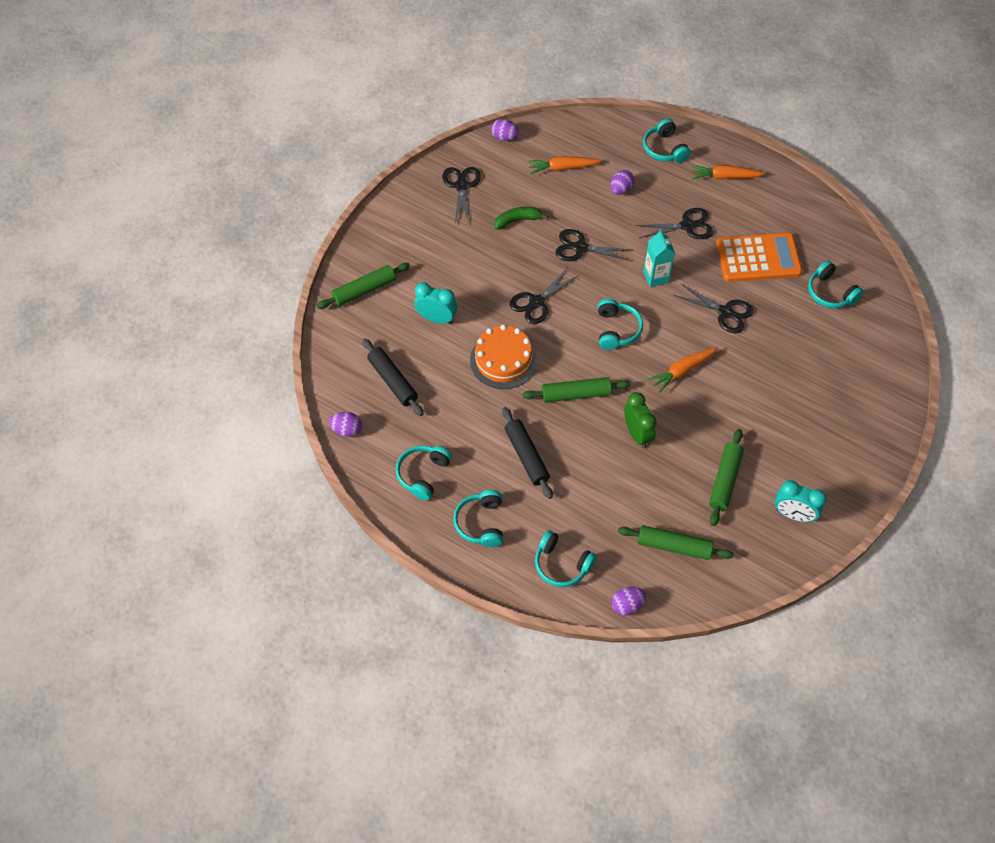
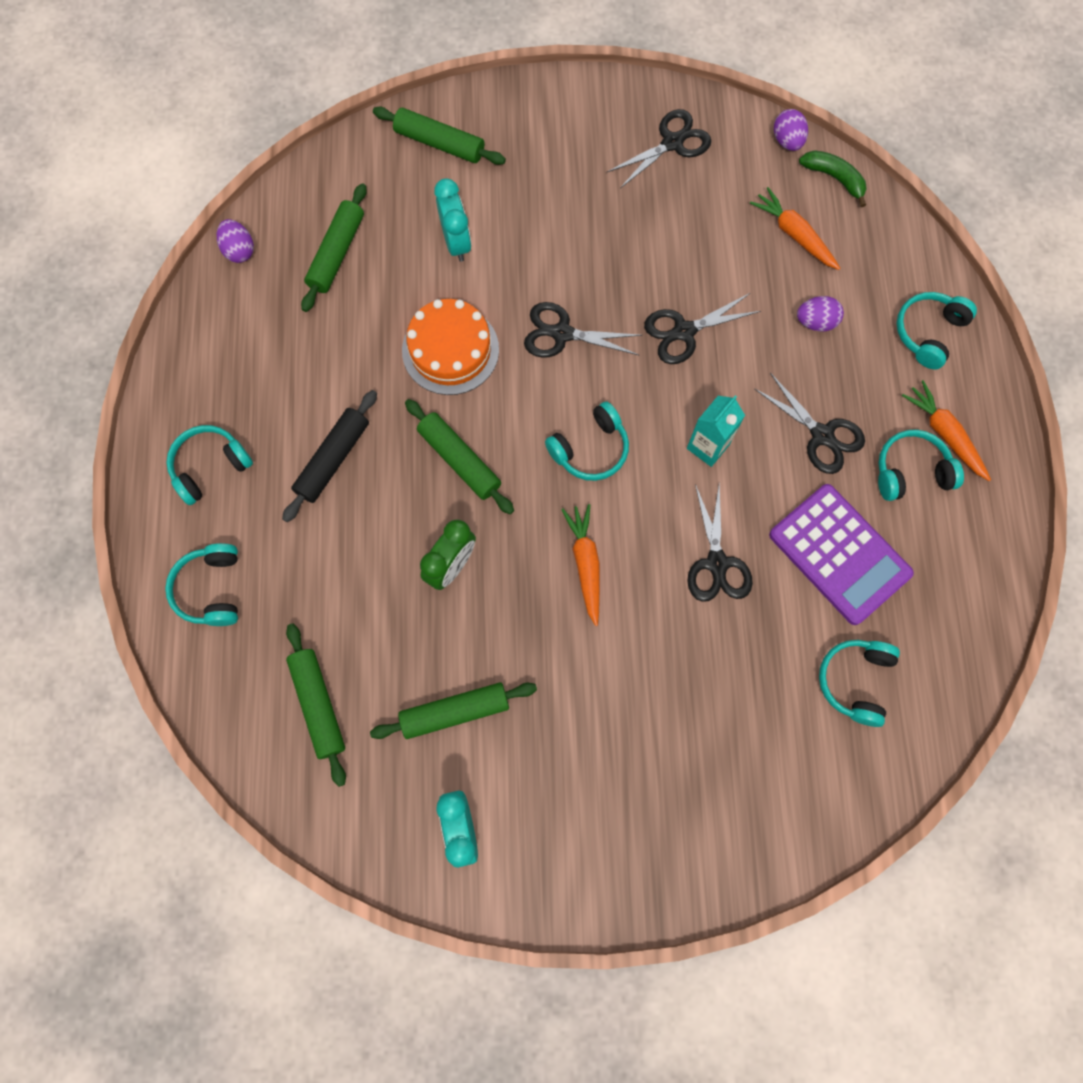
camera: 55 degrees right, 15 degrees up
black rolling pin [362,338,423,416] -> green rolling pin [301,183,367,312]
turquoise headphones [396,446,452,501] -> turquoise headphones moved to [878,430,964,501]
green banana [495,207,548,230] -> green banana moved to [799,150,867,207]
black scissors [555,229,634,261] -> black scissors turned 90 degrees counterclockwise [644,293,761,364]
purple egg [612,587,646,616] -> none
orange carrot [648,347,718,392] -> orange carrot turned 60 degrees clockwise [561,504,600,626]
orange calculator [716,233,802,282] -> purple calculator [769,484,914,625]

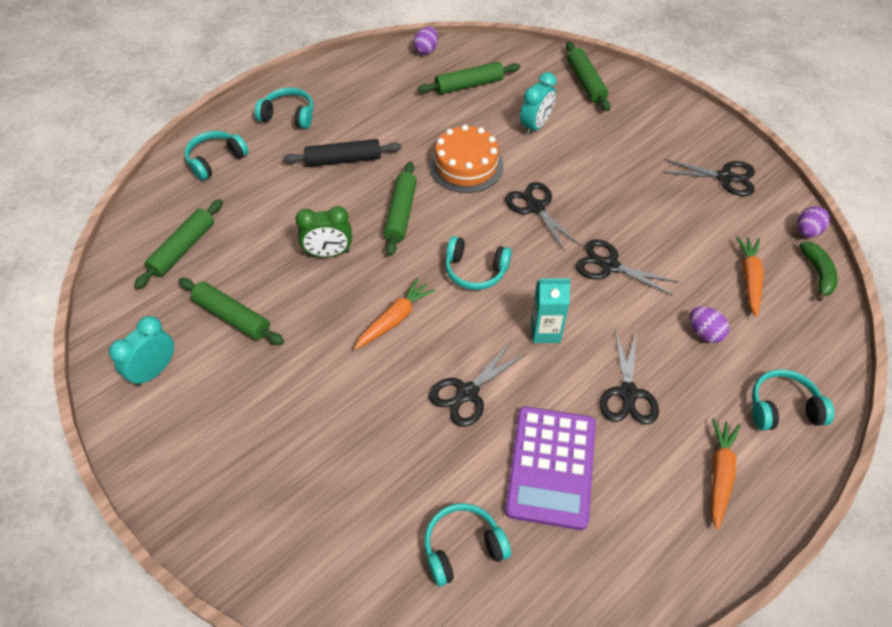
camera: 50 degrees right, 20 degrees down
turquoise headphones [878,430,964,501] -> none

